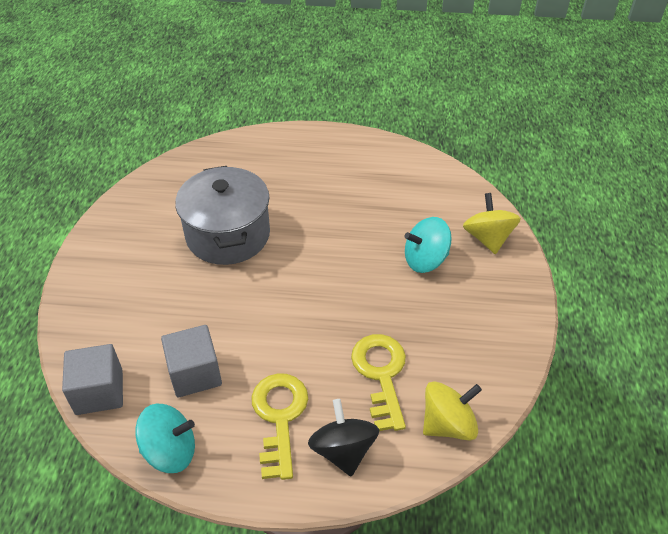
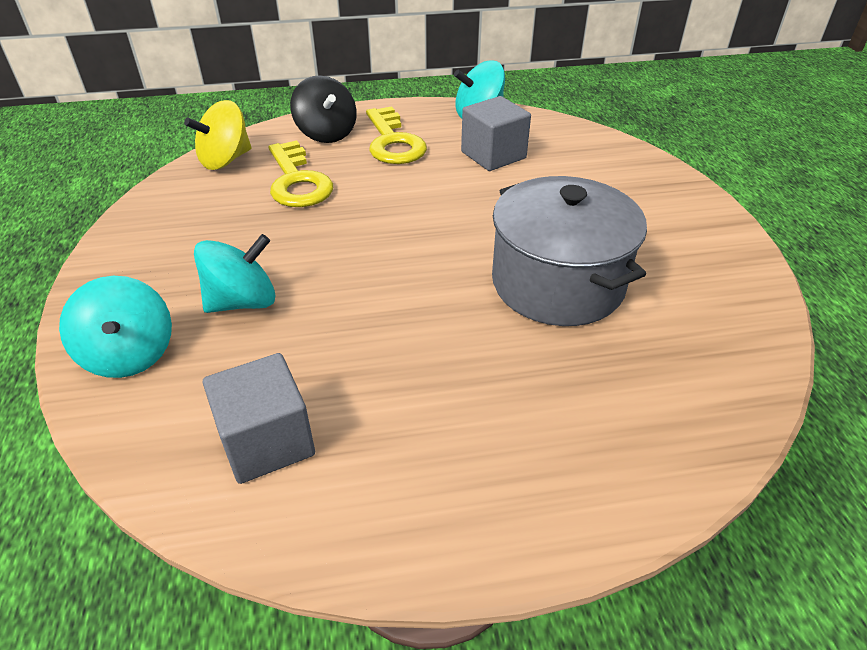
camera: 165 degrees right, 5 degrees down
grey cube [62,344,123,415] -> grey cube moved to [203,353,315,484]
yellow spinning top [463,193,521,254] -> turquoise spinning top [59,276,172,378]

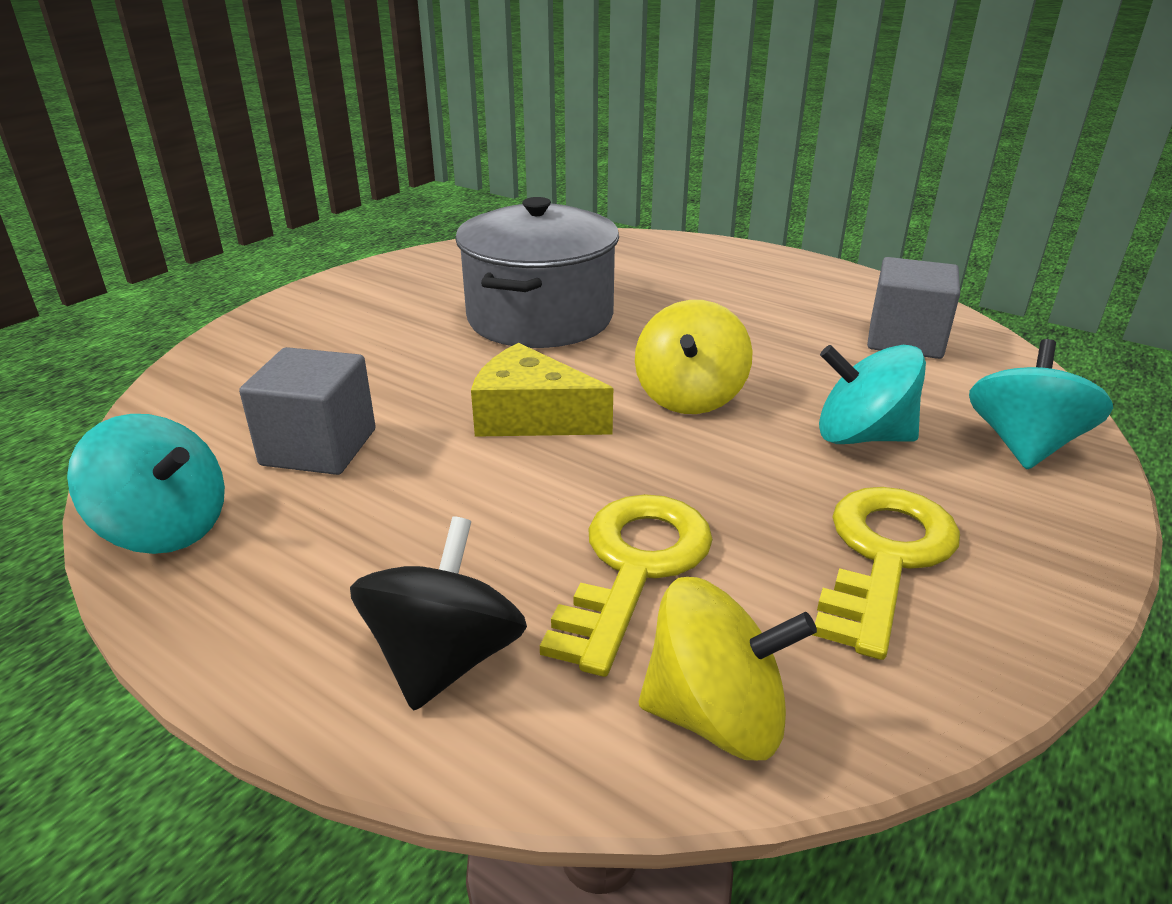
camera: 135 degrees left, 10 degrees down
yellow key [366,106,427,164] -> yellow key moved to [812,487,960,660]
none -> yellow cheese [471,343,613,437]
none -> yellow spinning top [635,300,753,414]

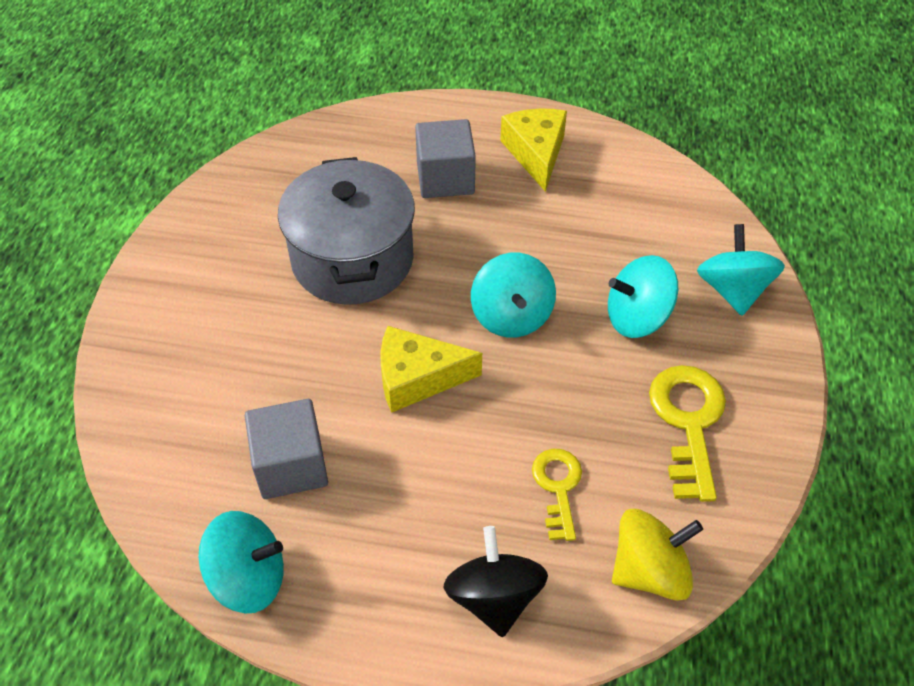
camera: 25 degrees left, 20 degrees up
yellow key [540,494,713,677] -> yellow key [532,449,582,541], size x0.63
yellow spinning top [635,300,753,414] -> turquoise spinning top [471,253,556,338]
grey cube [867,257,960,359] -> grey cube moved to [415,119,476,198]
none -> yellow cheese [500,109,567,192]

